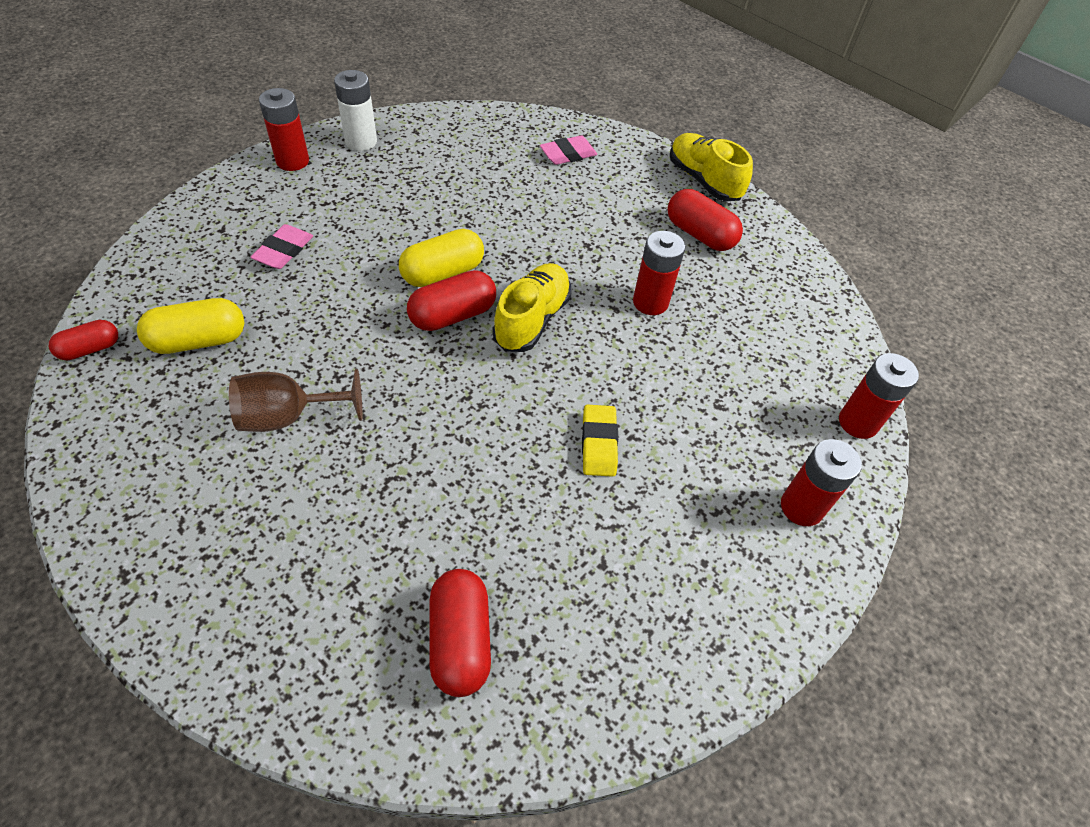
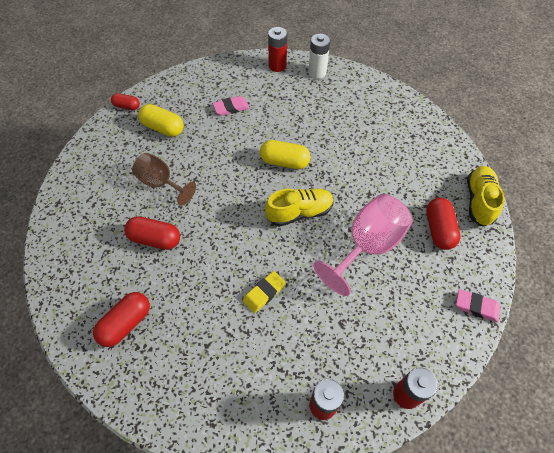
camera: 50 degrees right, 5 degrees up
red capsule [407,270,496,331] -> red capsule moved to [124,216,180,250]
pink eraser [540,135,597,165] -> pink eraser moved to [456,289,500,322]
red battery [633,231,685,315] -> pink goblet [313,194,413,296]

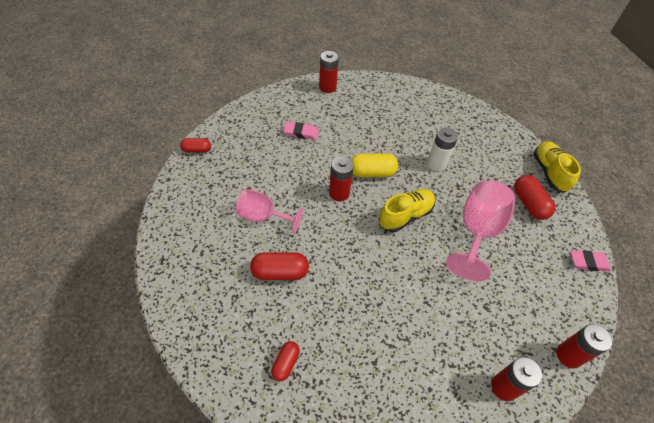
camera: 20 degrees left, 5 degrees down
red capsule [93,292,150,347] -> red capsule [271,341,300,381], size x0.62
brown goblet [132,153,196,206] -> pink goblet [236,189,303,234]
yellow capsule [138,104,184,137] -> none
pink eraser [213,96,249,116] -> pink eraser turned 45 degrees clockwise [283,122,319,140]
yellow eraser [243,271,286,313] -> none
white battery [308,34,330,79] -> white battery moved to [427,127,458,171]
none -> red battery [329,156,354,201]

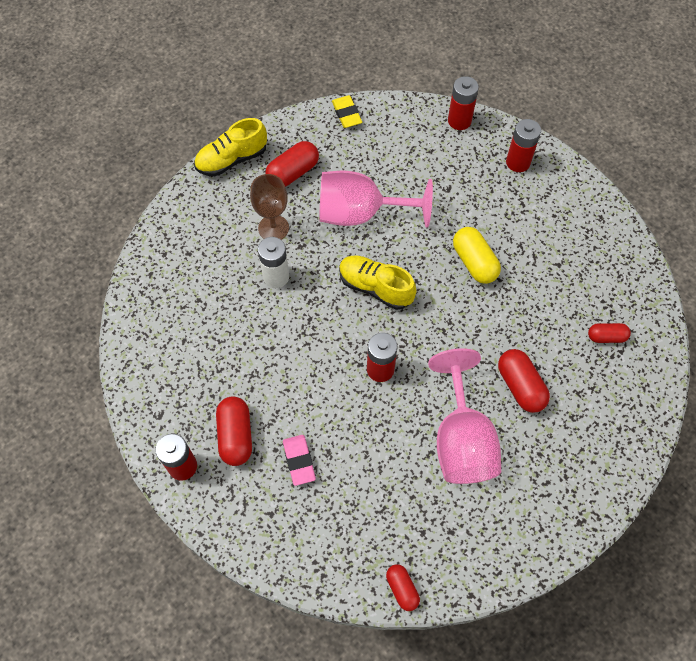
camera: 110 degrees left, 10 degrees up
pink goblet [236,189,303,234] -> pink goblet [428,348,501,484], size x1.53
yellow capsule [351,153,398,177] -> yellow capsule moved to [453,227,501,284]
pink eraser [571,250,611,271] -> yellow eraser [332,95,362,128]
none -> red capsule [216,396,252,466]
none -> brown goblet [250,174,289,240]

